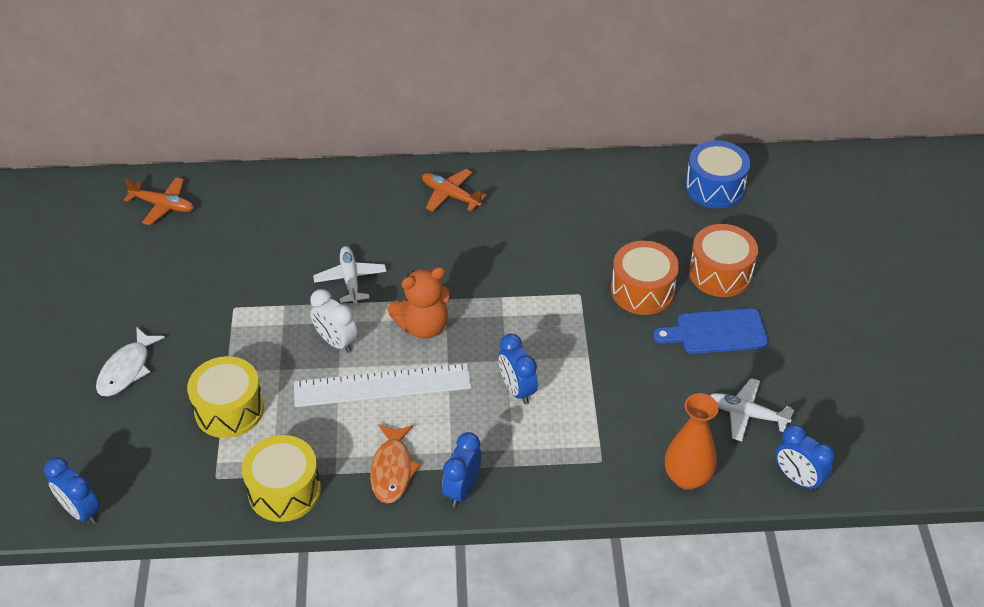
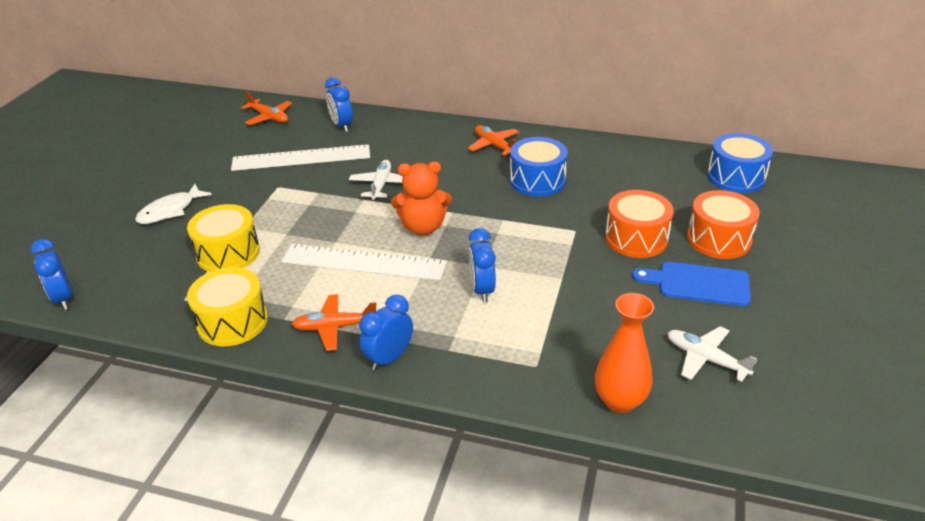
camera: 20 degrees right, 10 degrees down
white clock [310,289,357,353] -> none
orange fish [370,424,421,504] -> orange plane [292,294,376,351]
blue clock [775,425,835,492] -> blue clock moved to [325,77,353,132]
none -> white ruler [231,144,370,171]
none -> blue drum [510,137,568,197]

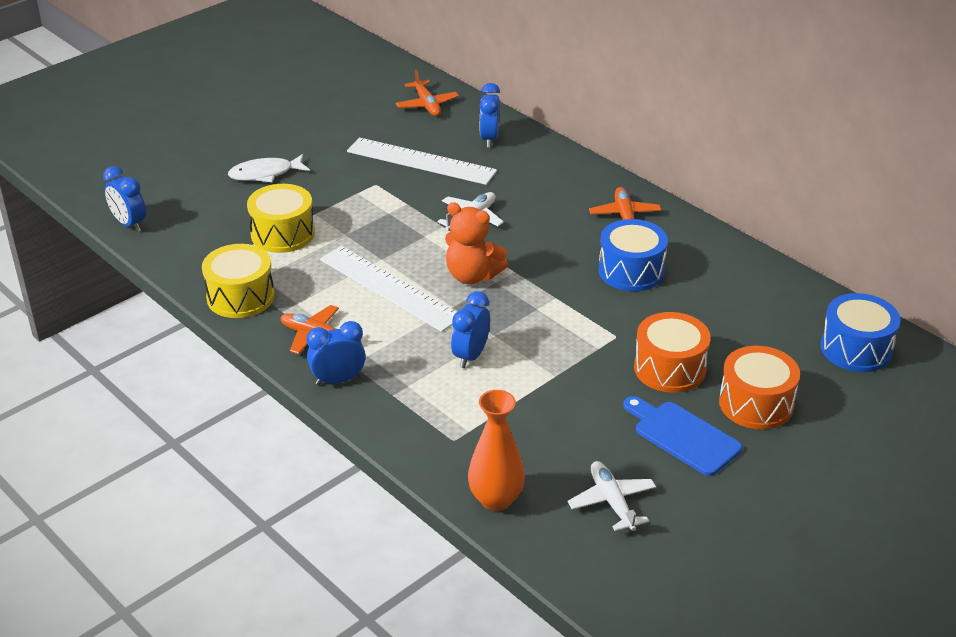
camera: 30 degrees right, 0 degrees up
blue clock [31,239,73,310] -> blue clock turned 45 degrees counterclockwise [103,166,146,232]

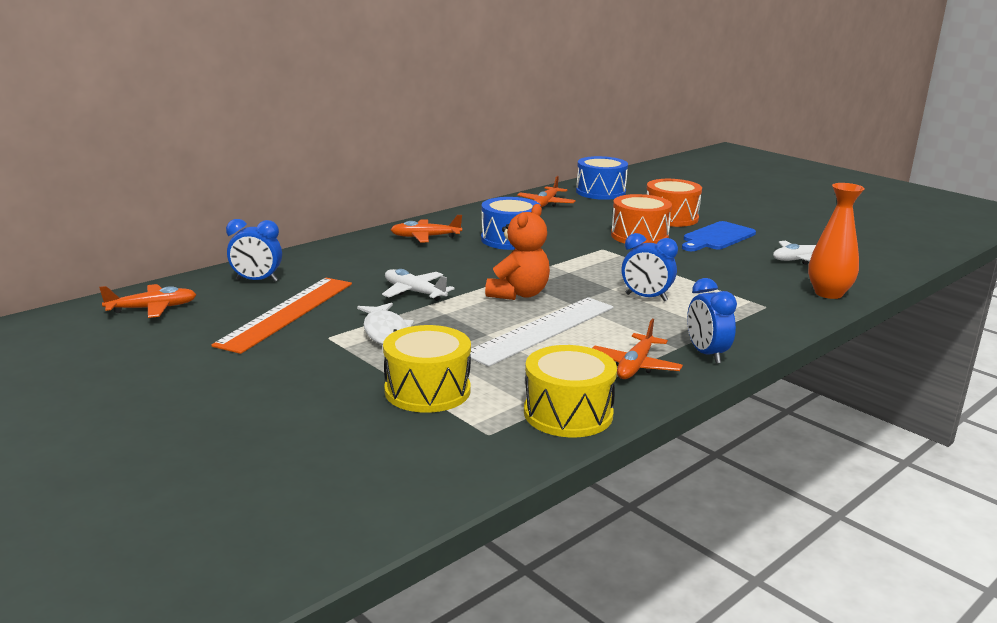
camera: 90 degrees left, 15 degrees down
blue clock [103,166,146,232] -> none
white fish [228,154,310,182] -> white fish moved to [357,303,414,345]
white ruler [347,138,497,185] -> orange ruler [211,278,352,354]
none -> orange plane [517,176,576,207]

